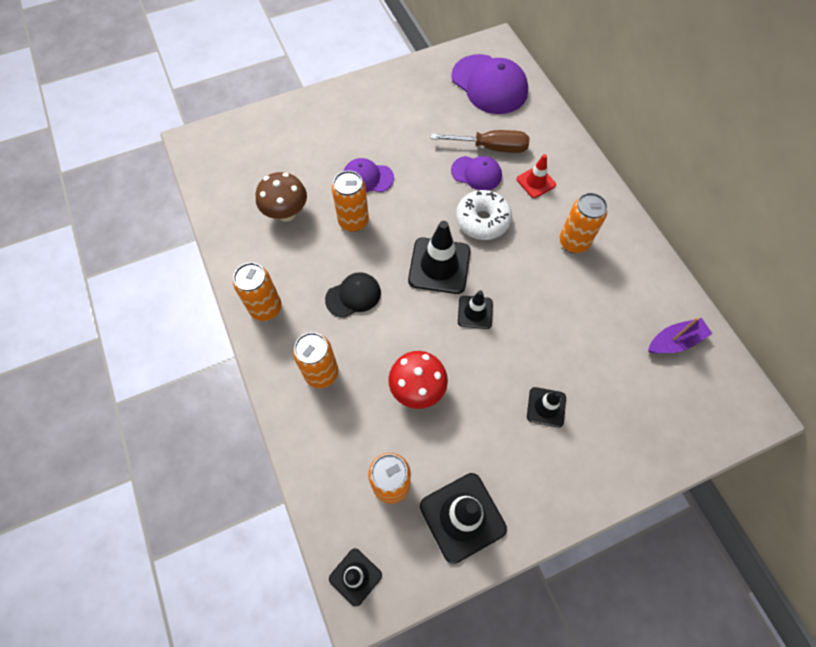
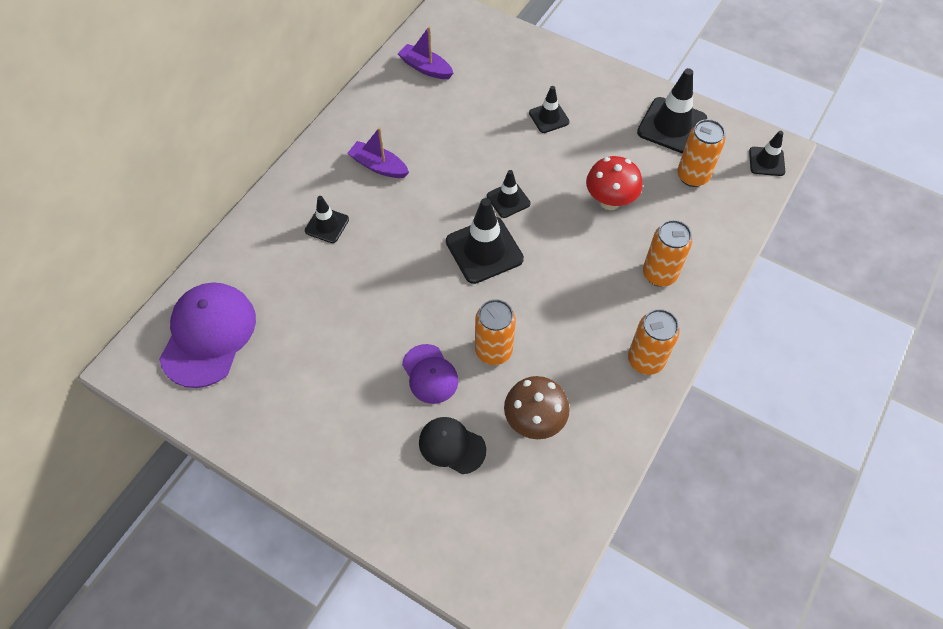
camera: 125 degrees left, 5 degrees down
black cap [325,272,381,318] -> black cap moved to [419,417,486,474]
brown screwdriver [431,130,530,153] -> none
purple cap [451,156,502,190] -> none
white donut [456,190,512,240] -> none
red traffic cone [517,154,556,198] -> black traffic cone [305,196,349,243]
orange can [560,193,608,253] -> purple boat [348,127,409,178]

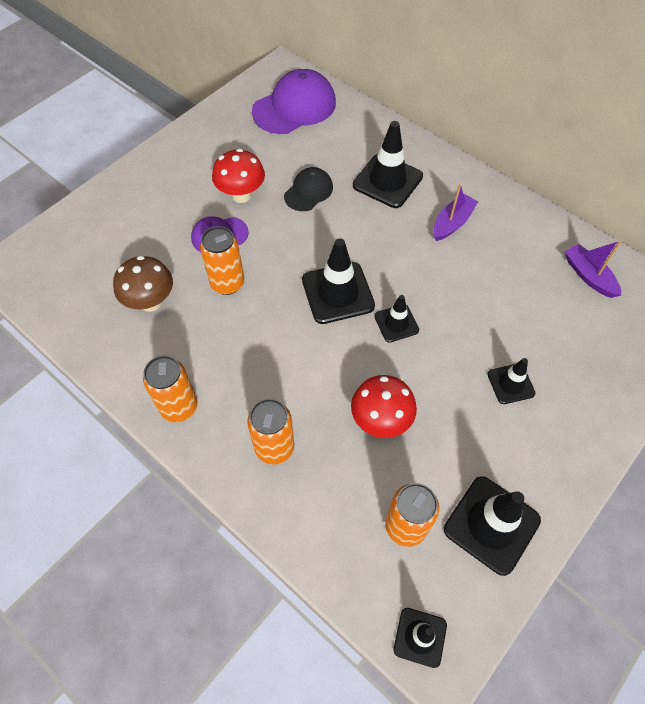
camera: 100 degrees right, 0 degrees up
purple cap [159,282,256,388] -> purple cap turned 60 degrees counterclockwise [252,69,336,134]
black traffic cone [305,196,349,243] -> black traffic cone [353,121,423,208], size x1.75
purple boat [398,26,453,79] -> purple boat turned 75 degrees counterclockwise [565,241,621,298]
black cap [419,417,486,474] -> black cap moved to [284,167,333,211]
none -> red mushroom [212,149,265,203]

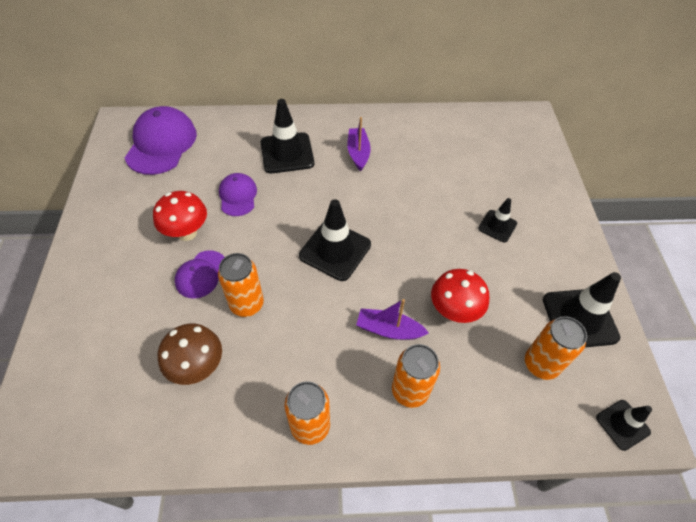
camera: 45 degrees left, 5 degrees down
black cap [284,167,333,211] -> purple cap [219,173,257,216]
black traffic cone [374,295,419,343] -> none
purple boat [565,241,621,298] -> purple boat moved to [356,299,429,340]

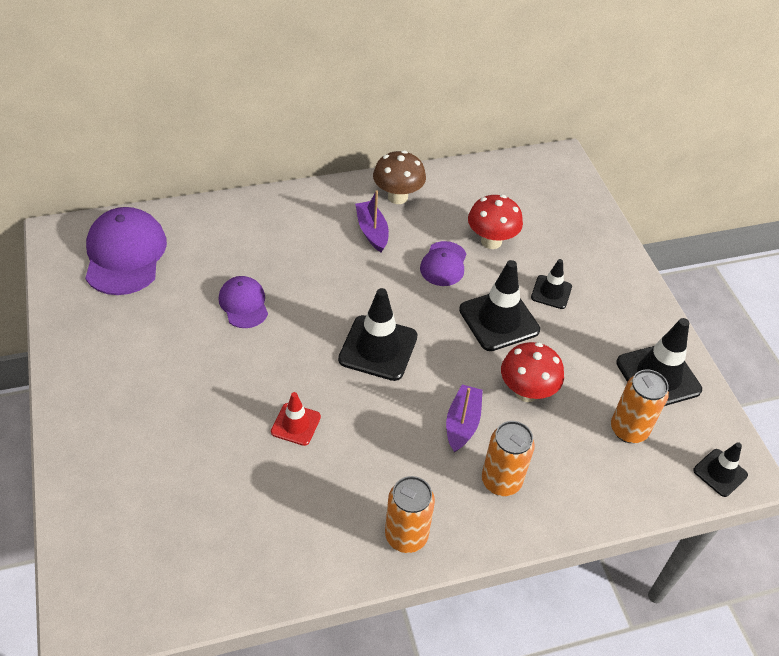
camera: 15 degrees left, 5 degrees down
red mushroom [153,191,207,241] -> red mushroom moved to [468,195,523,249]
brown mushroom [158,324,222,385] -> brown mushroom moved to [373,150,426,204]
purple cap [175,250,225,299] -> purple cap moved to [420,241,466,286]
orange can [218,253,264,317] -> red traffic cone [271,392,321,446]
black traffic cone [261,99,314,174] -> black traffic cone moved to [459,260,540,351]
purple boat [356,299,429,340] -> purple boat turned 105 degrees clockwise [446,385,483,453]

